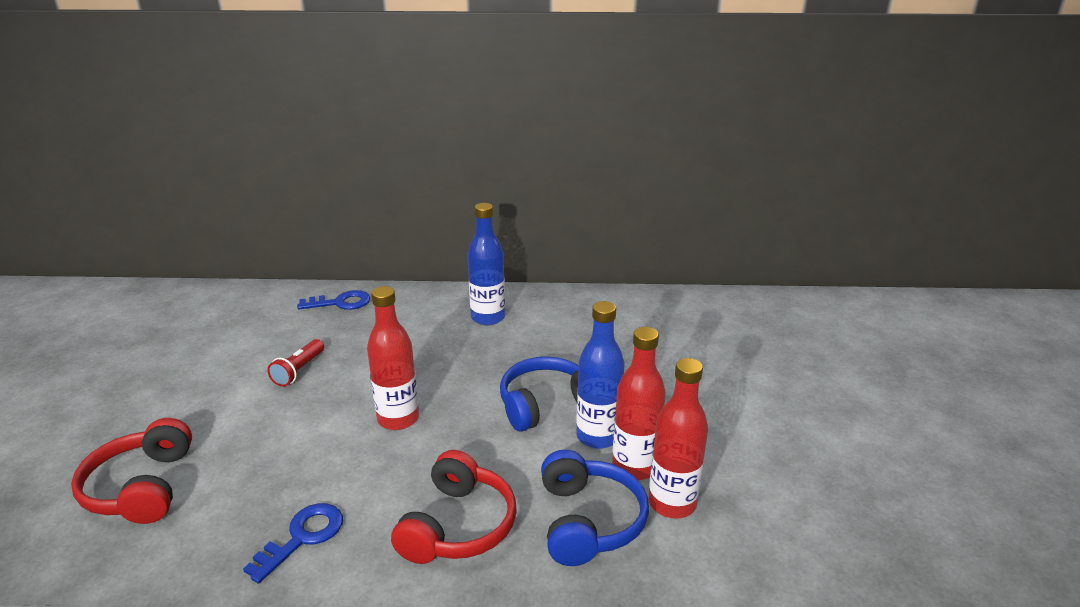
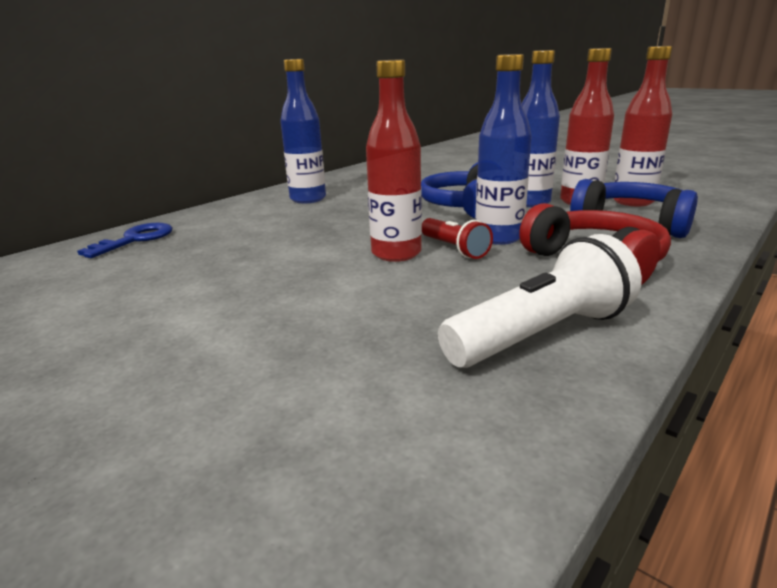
camera: 50 degrees left, 5 degrees down
red headphones [71,418,192,524] -> none
blue key [243,503,343,584] -> white flashlight [438,234,642,368]
red flashlight [267,339,324,387] -> red flashlight moved to [422,218,493,259]
none -> blue bottle [475,54,532,245]

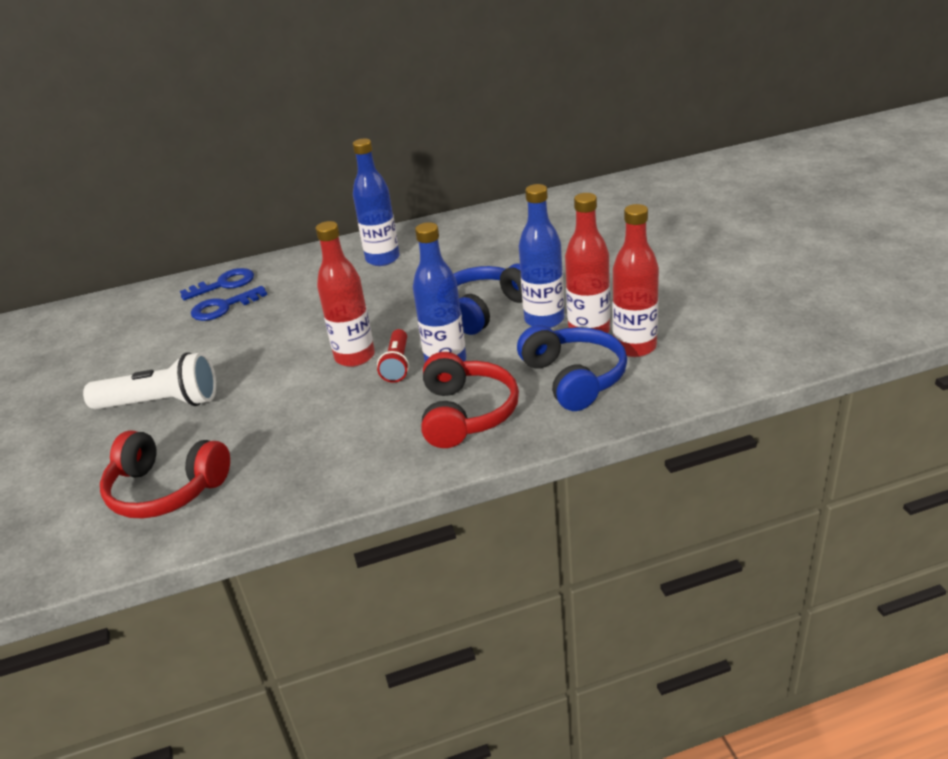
camera: 35 degrees right, 10 degrees up
white flashlight [438,234,642,368] -> white flashlight moved to [83,352,216,410]
none -> red headphones [100,430,230,519]
none -> blue key [191,286,267,321]

